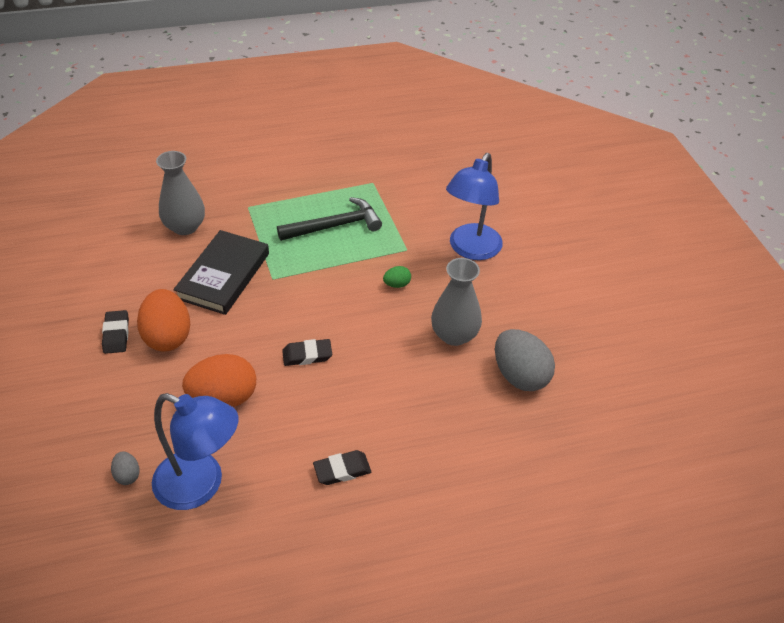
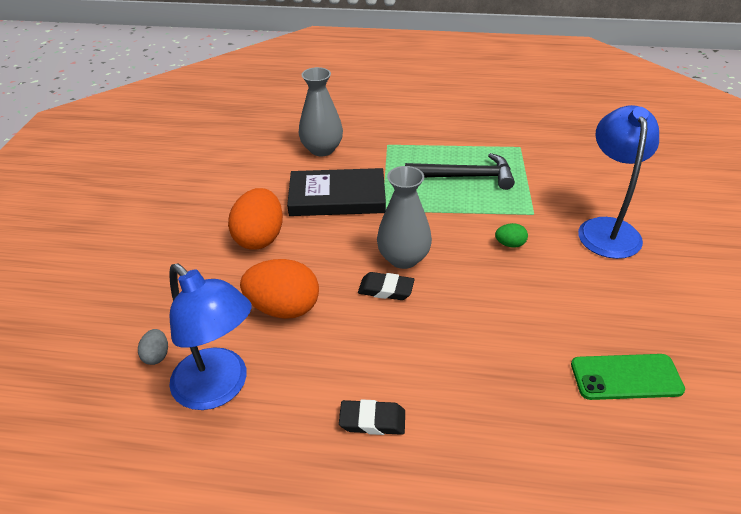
camera: 25 degrees right, 5 degrees down
black eraser [102,310,129,354] -> none
black book [173,230,269,315] -> black book turned 45 degrees clockwise [287,168,386,216]
grey vase [431,258,482,346] -> grey vase moved to [377,166,432,269]
blue lamp [446,153,503,260] -> blue lamp turned 135 degrees clockwise [578,105,659,259]
grey egg [495,329,555,391] -> green phone [571,354,685,400]

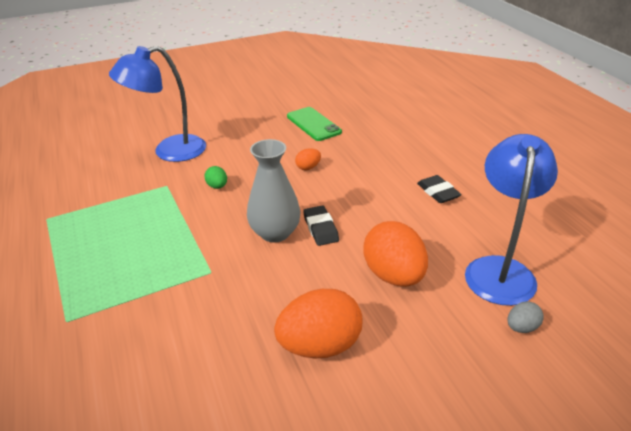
camera: 120 degrees left, 5 degrees down
black book [287,168,386,216] -> none
grey vase [299,67,343,156] -> none
black hammer [405,153,515,190] -> none
none -> orange egg [295,148,321,170]

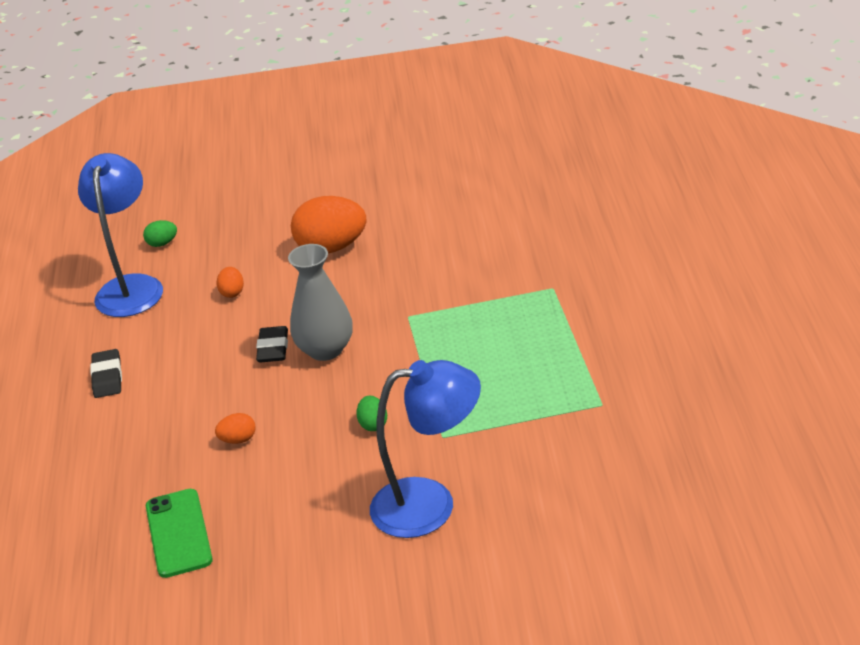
camera: 160 degrees left, 0 degrees up
orange egg [363,221,428,287] -> orange egg [217,267,244,298], size x0.46
blue lamp [465,134,558,306] -> blue lamp turned 150 degrees clockwise [78,153,163,317]
grey egg [507,301,544,333] -> green egg [143,220,177,247]

